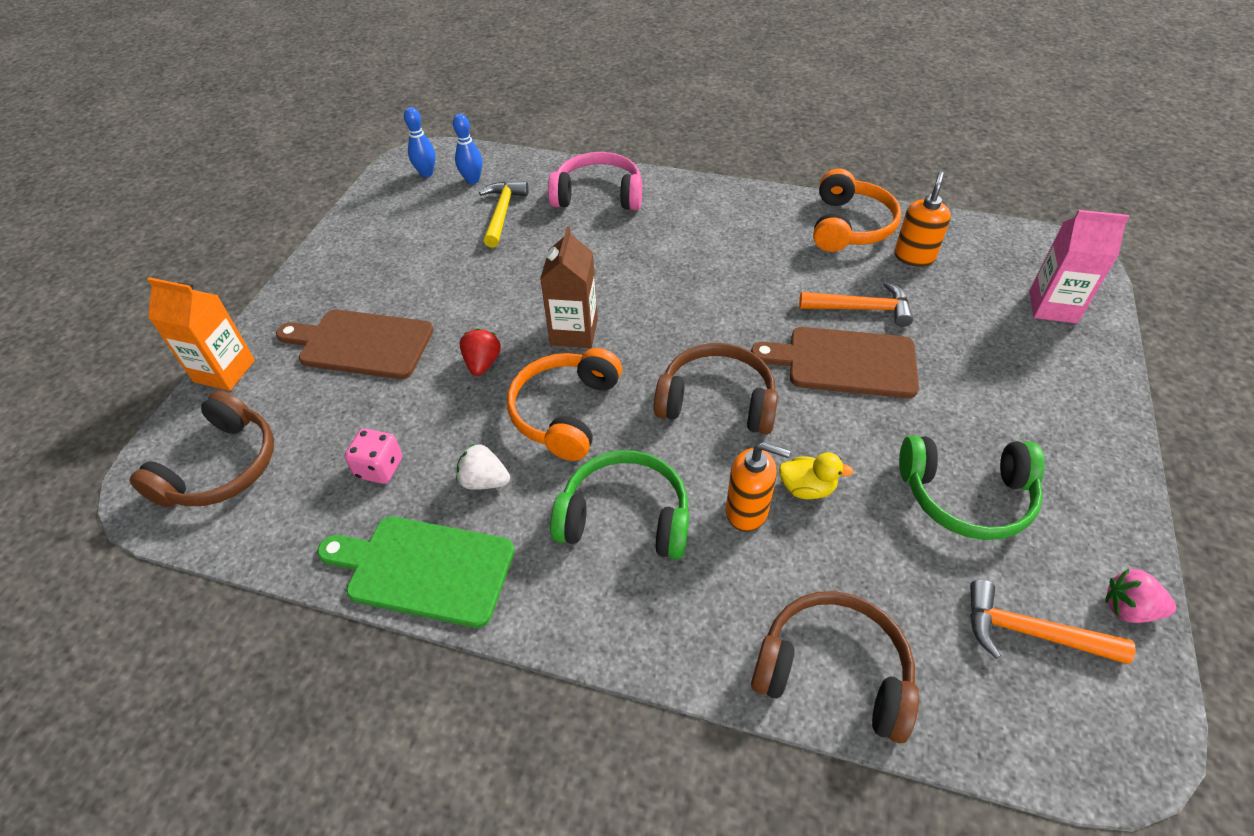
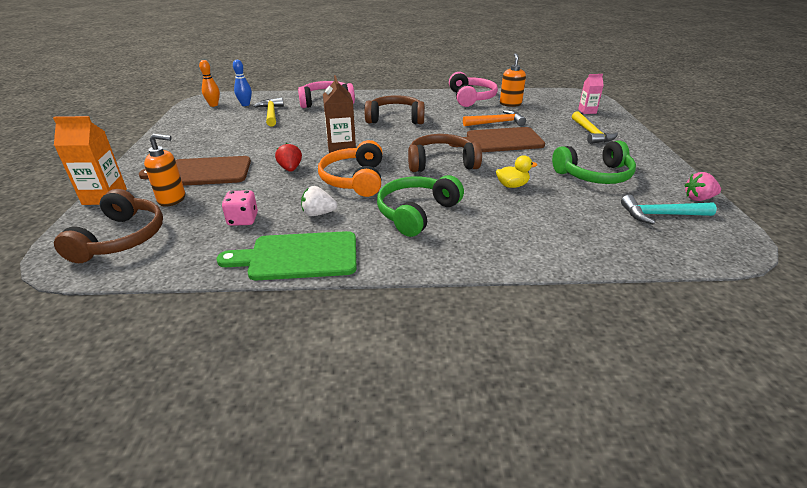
camera: 20 degrees left, 15 degrees down
blue bowling pin [404,107,435,177] -> orange bowling pin [199,60,220,107]
green headphones [550,450,689,560] -> green headphones turned 45 degrees counterclockwise [377,175,464,237]
orange soap dispenser [726,442,791,532] -> orange soap dispenser moved to [144,134,185,207]
brown headphones [751,591,919,743] -> brown headphones moved to [365,95,425,124]
orange headphones [813,169,901,252] -> pink headphones [449,72,498,107]
orange hammer [970,580,1136,664] -> turquoise hammer [621,195,717,225]
pink carton [1029,210,1129,323] -> pink carton [578,74,604,114], size x0.62
none -> yellow hammer [572,111,618,144]

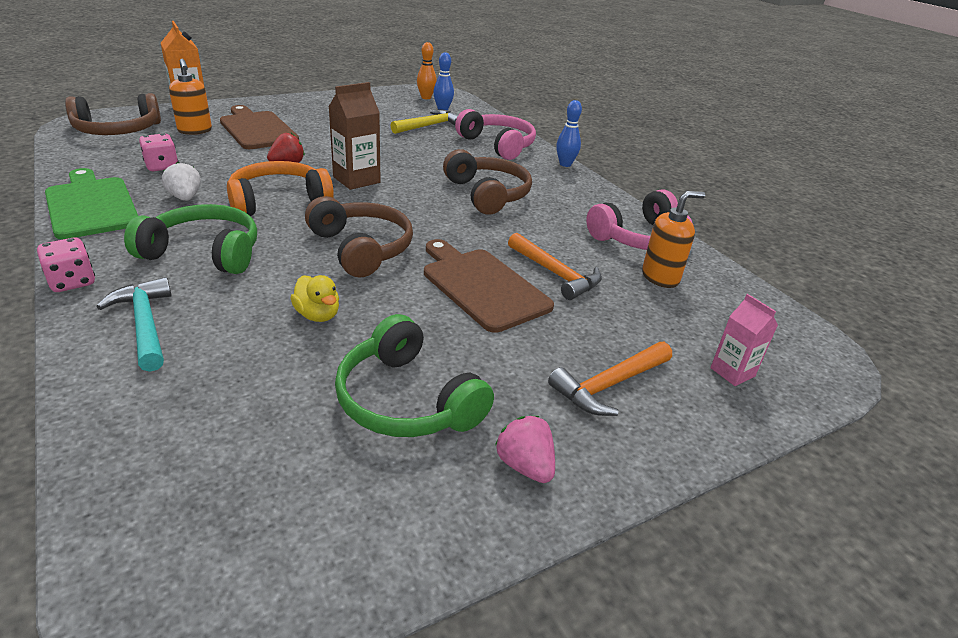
camera: 60 degrees right, 0 degrees up
yellow hammer [572,111,618,144] -> orange hammer [548,342,672,416]
turquoise hammer [621,195,717,225] -> turquoise hammer moved to [96,277,172,372]
pink strawberry [684,172,721,201] -> pink strawberry moved to [495,416,555,483]
none -> pink dice [37,238,95,292]
none -> blue bowling pin [556,100,582,167]

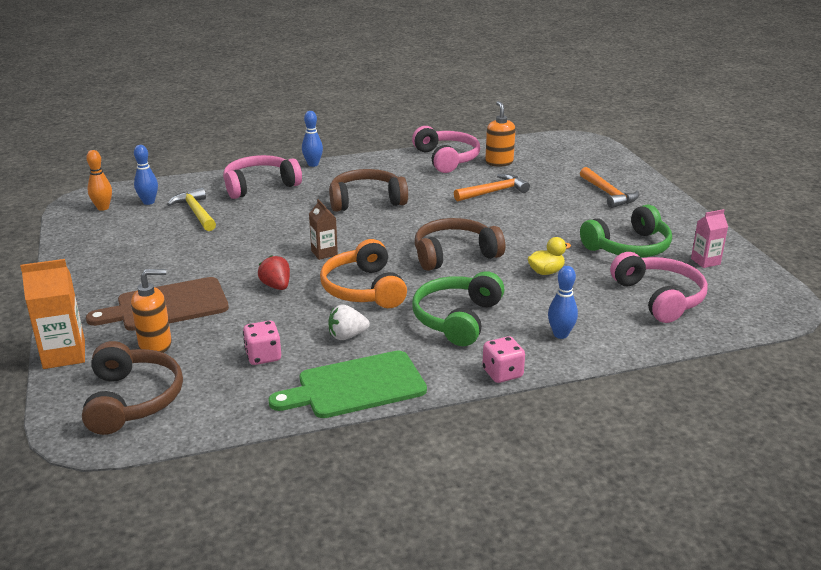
camera: 75 degrees left, 5 degrees down
turquoise hammer [96,277,172,372] -> blue bowling pin [548,266,578,339]
brown carton [329,82,381,190] -> brown carton [309,199,338,260], size x0.62
brown cutting board [424,239,554,333] -> none
pink strawberry [495,416,555,483] -> none
pink carton [710,294,778,386] -> pink carton moved to [691,209,728,268]
none -> pink headphones [610,252,708,323]

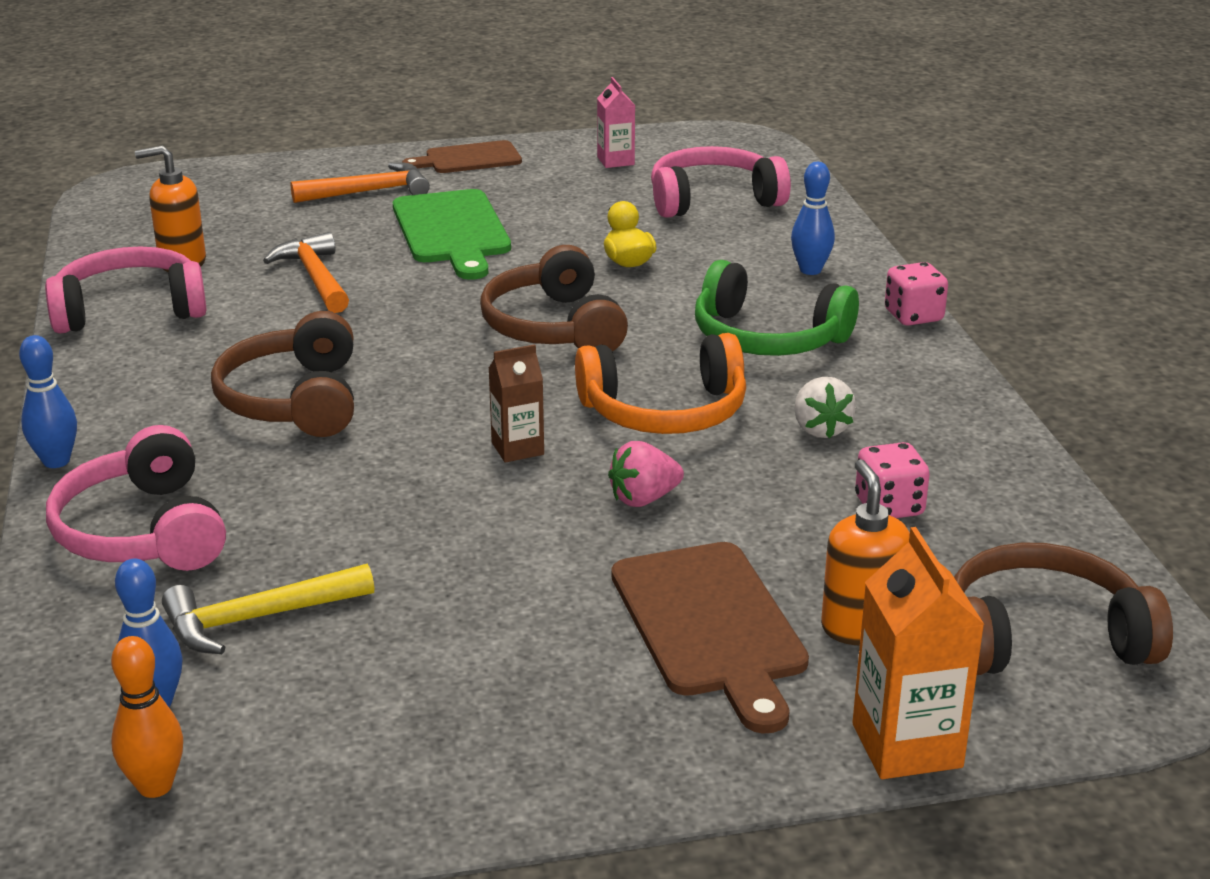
camera: 85 degrees left, 0 degrees up
red strawberry [258,255,290,290] -> pink strawberry [608,441,684,507]
green cutting board [268,350,427,418] -> green cutting board moved to [393,189,511,280]
green headphones [580,205,672,257] -> none
none -> brown cutting board [402,140,522,173]

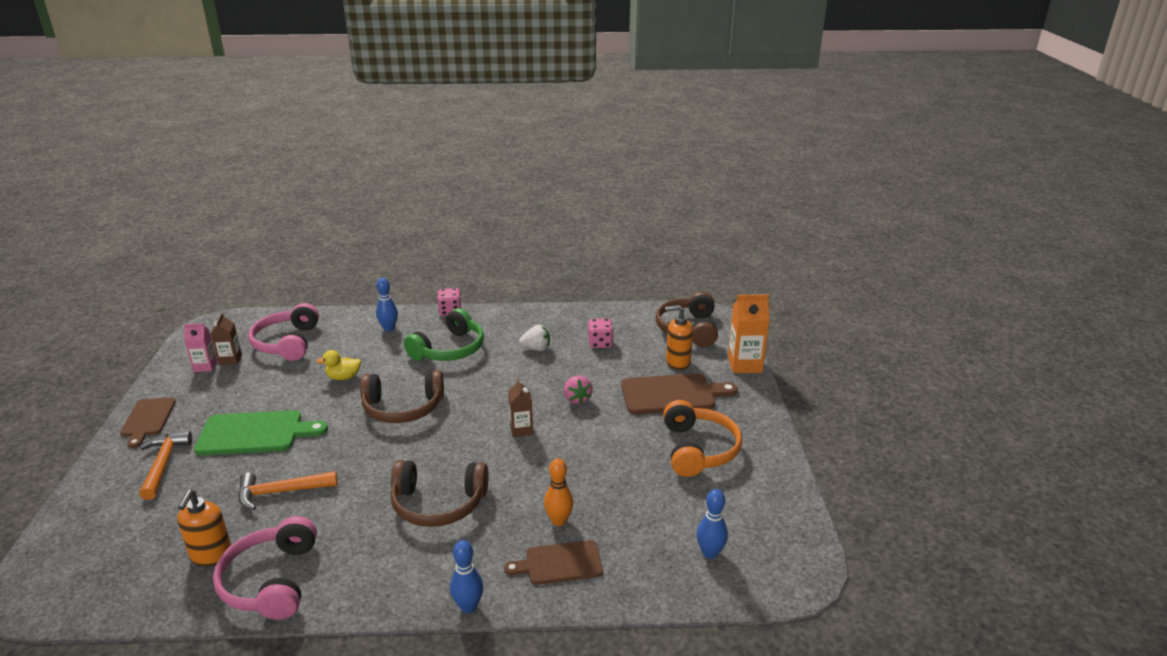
camera: 80 degrees left, 0 degrees up
pink headphones [46,425,226,571] -> brown cutting board [504,540,603,585]
orange bowling pin [111,636,183,798] -> orange bowling pin moved to [544,459,574,526]
yellow hammer [162,564,374,654] -> none
orange headphones [575,333,746,434] -> orange headphones moved to [663,400,742,477]
none -> brown carton [211,313,242,365]

